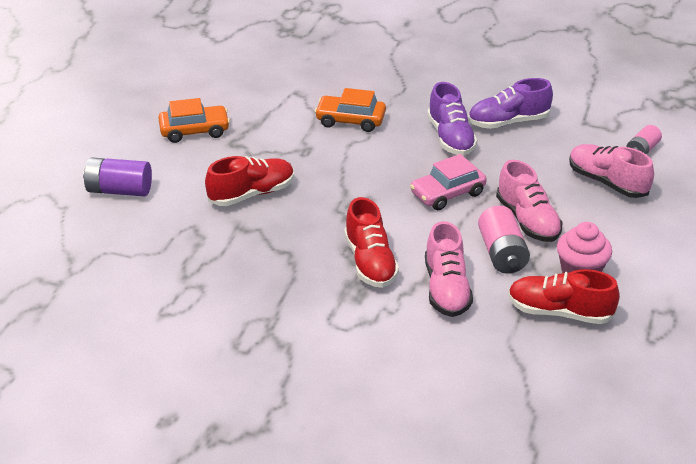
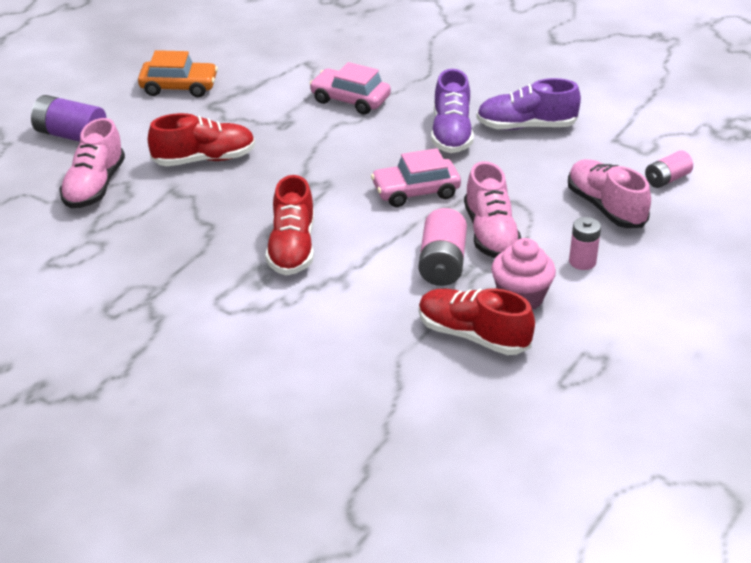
camera: 15 degrees right, 0 degrees up
orange car [315,88,386,132] -> pink car [309,62,391,115]
pink shoe [425,221,473,317] -> pink shoe moved to [59,118,125,208]
none -> pink battery [569,217,601,270]

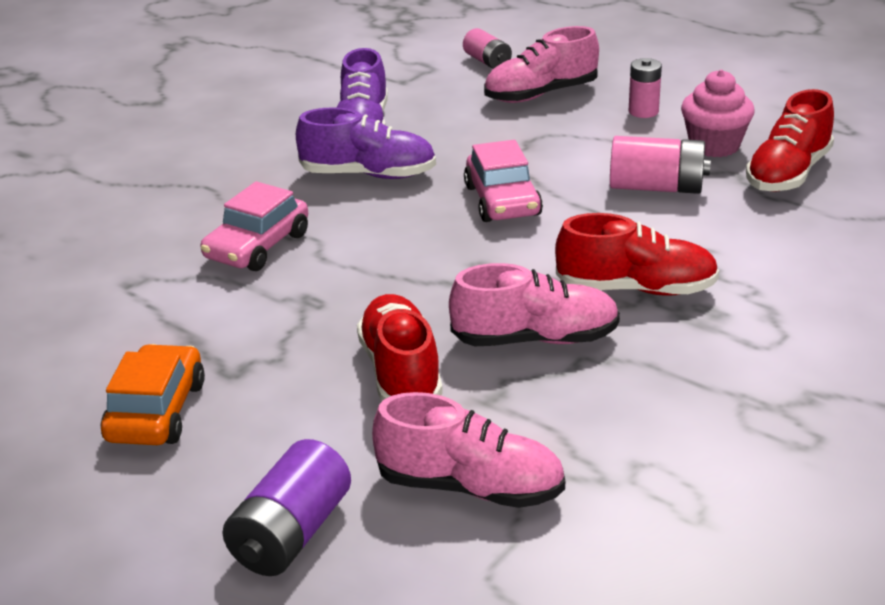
camera: 85 degrees left, 5 degrees down
pink shoe [464,161,521,258] -> pink shoe moved to [449,263,620,346]

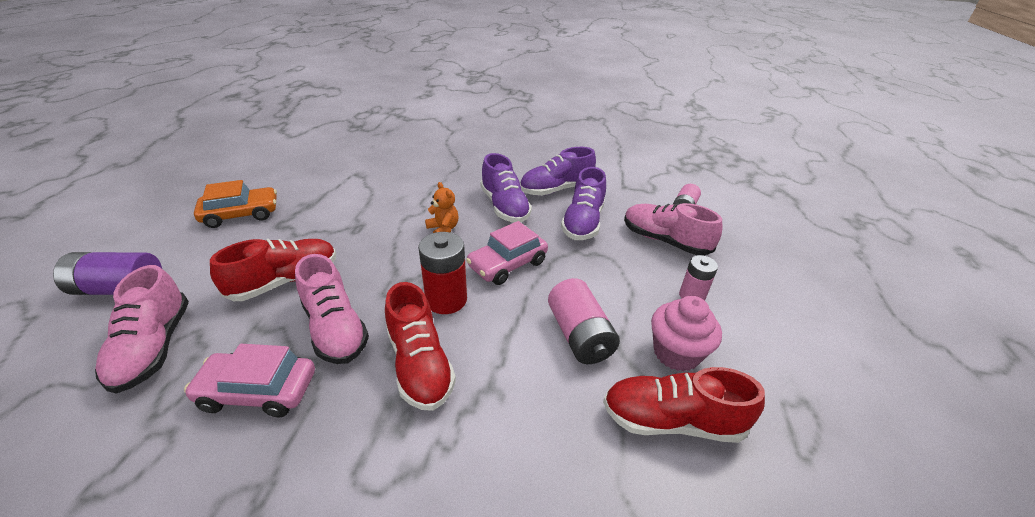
camera: 60 degrees right, 5 degrees up
pink car [200,181,308,271] -> pink car moved to [184,344,315,417]
none -> red battery [418,232,467,314]
none -> orange teddy bear [425,182,458,233]
none -> purple shoe [561,167,606,240]

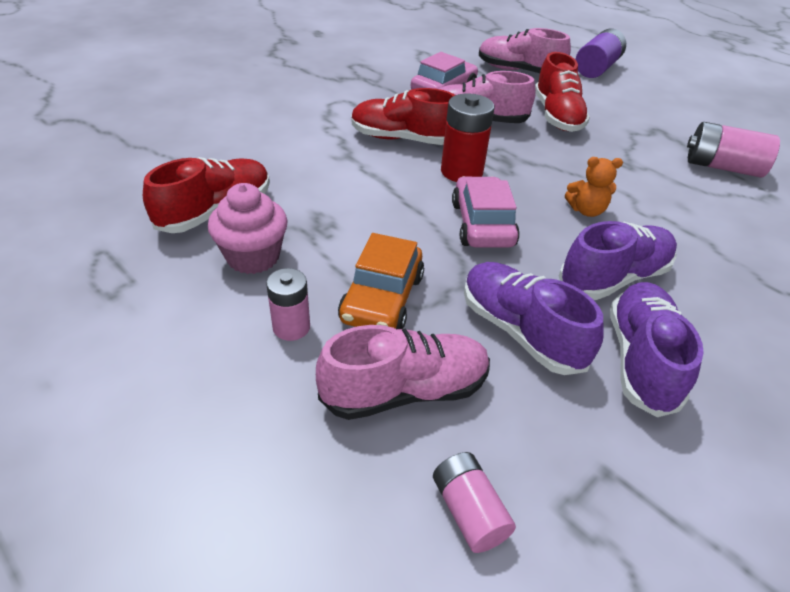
camera: 125 degrees right, 5 degrees up
orange car [194,180,277,228] -> orange car moved to [338,233,424,329]
purple shoe [480,153,532,223] -> purple shoe turned 135 degrees clockwise [559,221,677,300]
pink battery [548,278,620,364] -> pink battery moved to [687,122,780,178]

